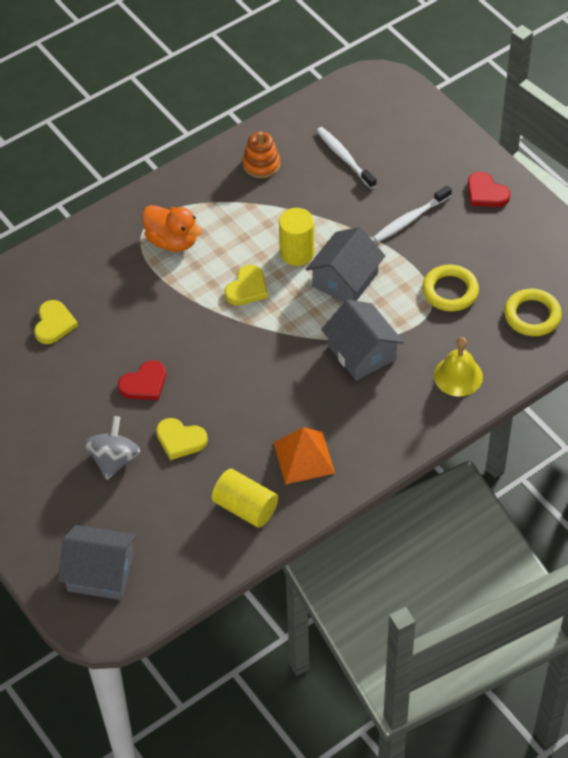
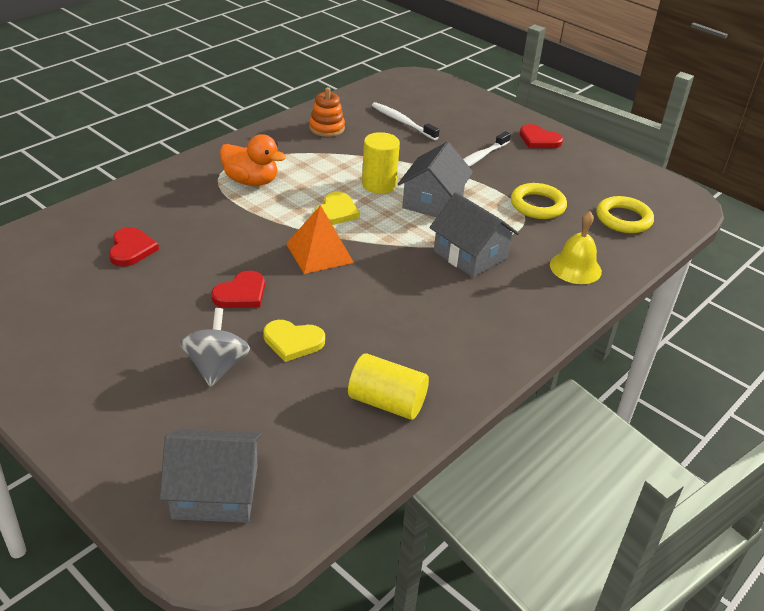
camera: 15 degrees left, 15 degrees down
yellow heart [34,300,78,344] -> red heart [109,227,159,267]
orange pyramid [274,427,335,484] -> orange pyramid moved to [286,205,354,274]

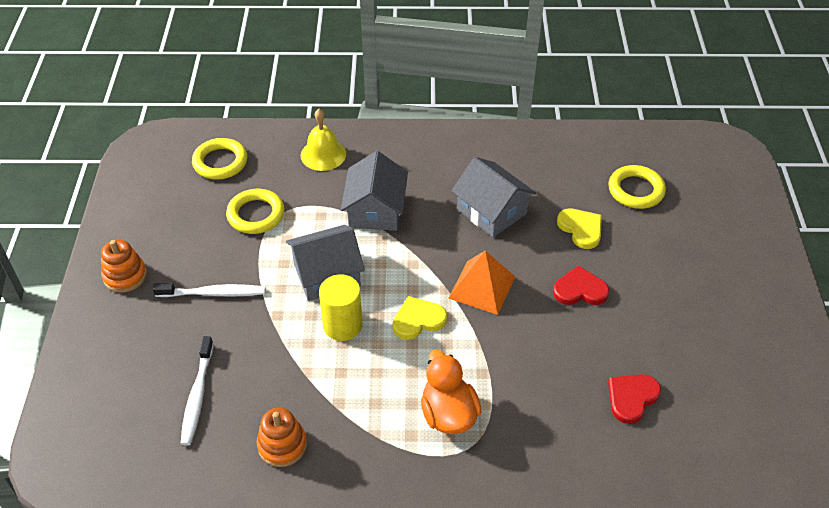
camera: 130 degrees left, 10 degrees up
grey house [160,429,262,523] -> grey house moved to [452,157,536,237]
grey spinning top [180,308,250,387] -> none
yellow cylinder [348,353,429,420] -> none
red heart [520,124,563,148] -> orange stacking toy [101,239,147,292]
none -> yellow ring [609,165,666,209]

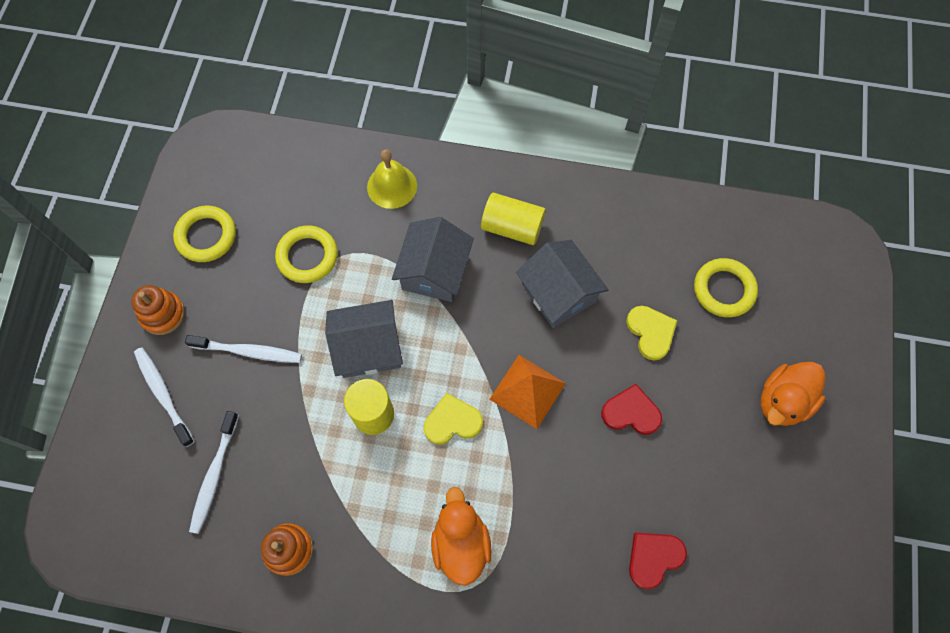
camera: 10 degrees right, 20 degrees up
yellow ring [192,138,247,180] -> yellow ring moved to [173,205,236,262]
none -> white toothbrush [134,347,195,447]
none -> yellow cylinder [481,193,546,245]
none -> orange duck [761,362,825,426]

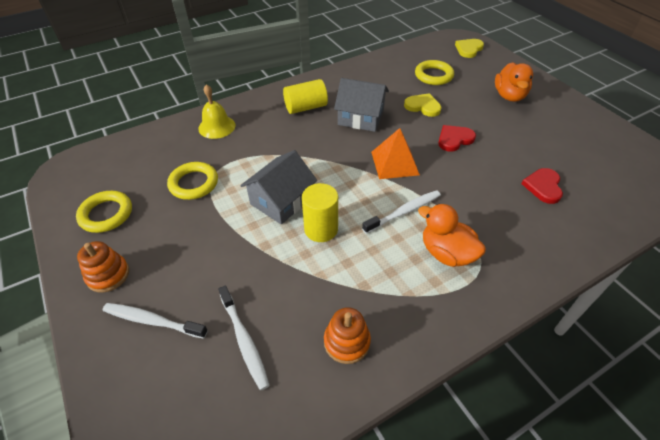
camera: 40 degrees left, 20 degrees down
white toothbrush [185,335,302,363] -> white toothbrush moved to [362,190,441,234]
grey house [392,217,474,302] -> none
yellow heart [424,393,483,444] -> yellow heart moved to [455,39,484,58]

